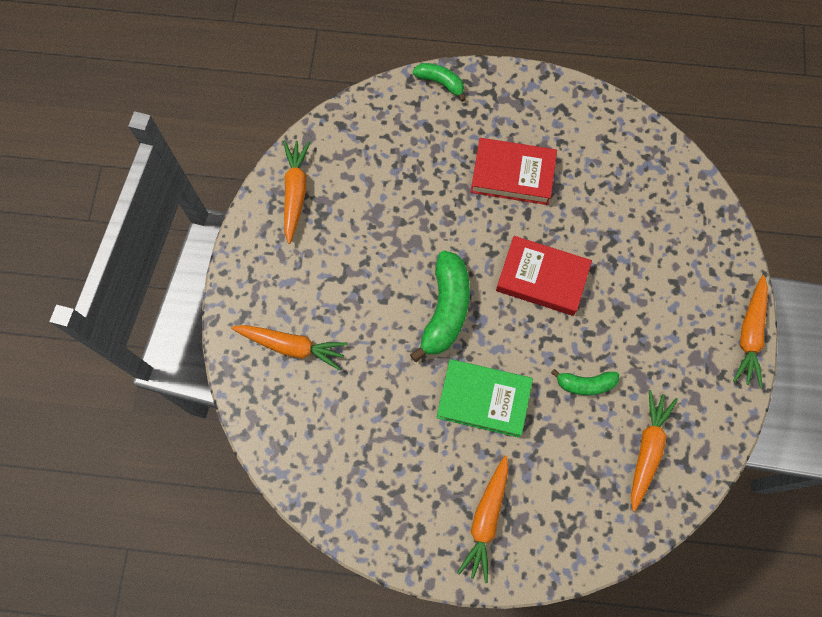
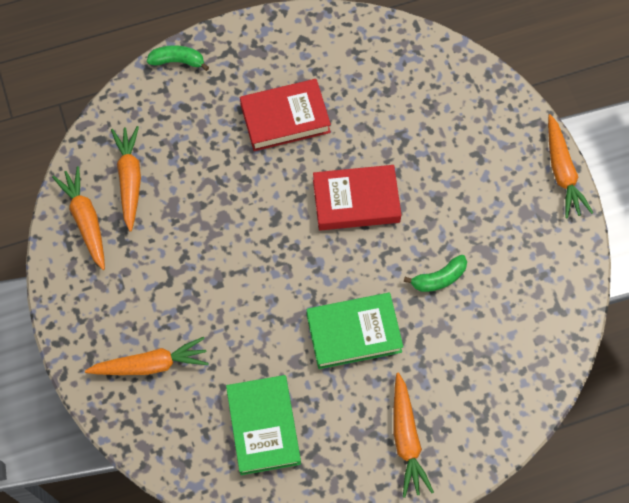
camera: 25 degrees left, 5 degrees down
green banana [410,251,470,362] -> none
orange carrot [631,390,678,511] -> orange carrot moved to [111,126,141,232]
none -> green book [226,375,301,475]

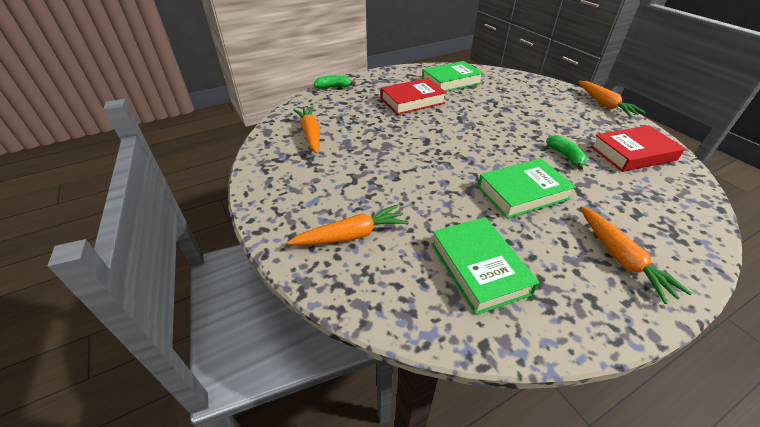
camera: 10 degrees left, 25 degrees down
orange carrot [52,166,105,270] -> none
red book [313,165,402,231] -> red book moved to [590,125,685,172]
green banana [404,255,467,292] -> green banana turned 75 degrees counterclockwise [546,135,587,170]
none -> green book [422,61,484,91]

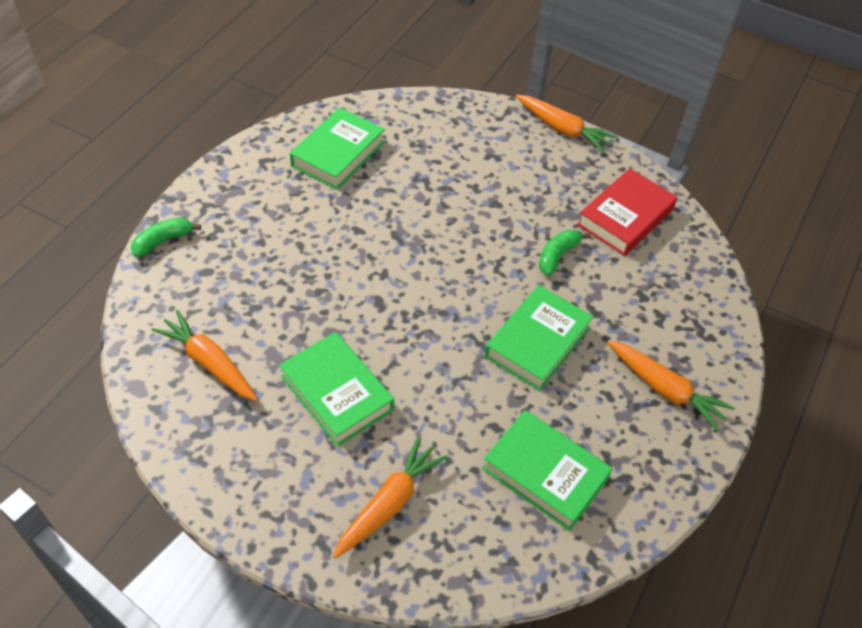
camera: 35 degrees left, 10 degrees up
red book [381,78,447,115] -> none
green banana [546,135,587,170] -> green banana turned 90 degrees counterclockwise [539,230,590,276]
none -> green book [279,332,394,447]

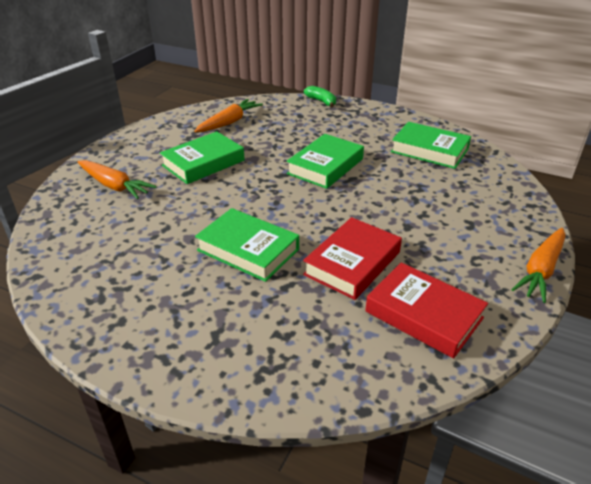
camera: 90 degrees right, 15 degrees down
green book [482,410,613,531] -> green book moved to [287,134,364,189]
green banana [539,230,590,276] -> red book [303,217,402,300]
orange carrot [607,340,735,432] -> none

